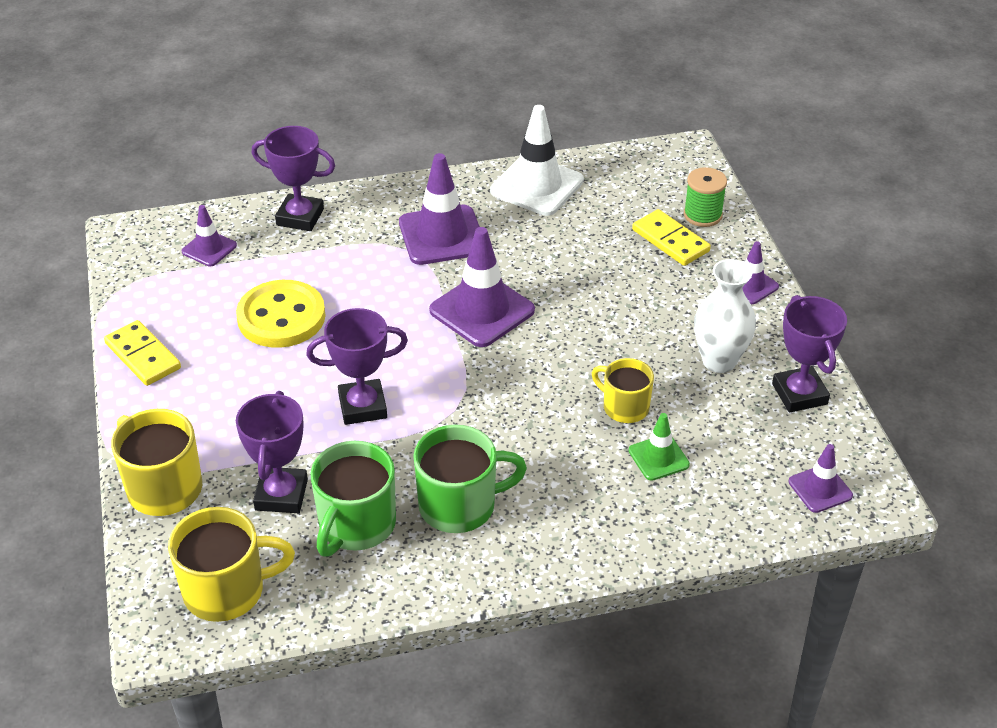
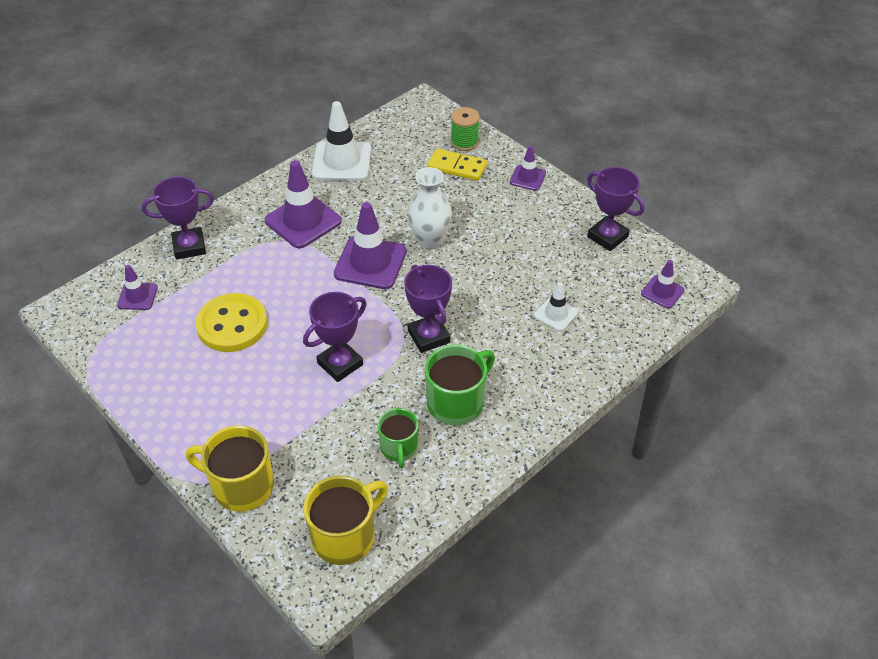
camera: 30 degrees left, 5 degrees up
yellow domino [104,320,181,386] -> none
purple trophy [236,391,308,513] -> purple trophy moved to [404,264,452,353]
green mug [310,441,396,557] -> green mug [377,408,418,468], size x0.64
yellow mug [592,358,654,423] -> none
green traffic cone [629,413,690,481] -> white traffic cone [534,282,579,331]
white vase [694,259,756,373] -> white vase moved to [408,167,452,250]

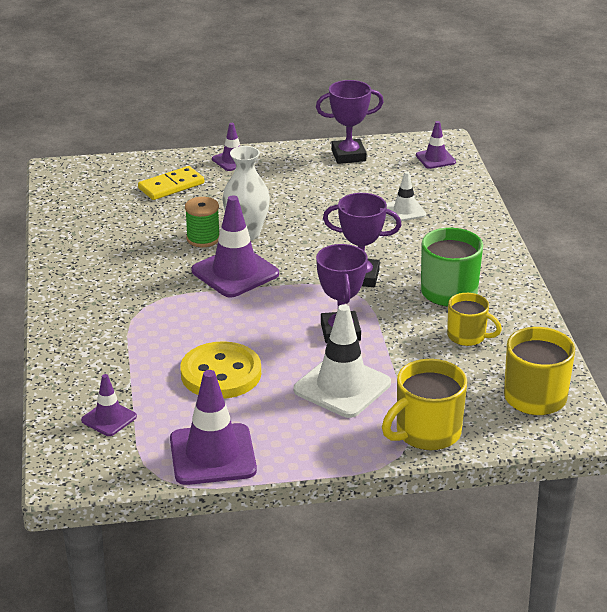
camera: 55 degrees left, 15 degrees down
purple trophy [142,176,214,260] -> none
purple traffic cone [265,160,342,248] -> purple traffic cone moved to [170,370,257,485]
white traffic cone [312,101,371,181] -> white traffic cone moved to [294,304,391,418]
green mug [377,408,418,468] -> yellow mug [447,293,502,346]
green spool [451,107,480,151] -> green spool moved to [185,197,219,247]

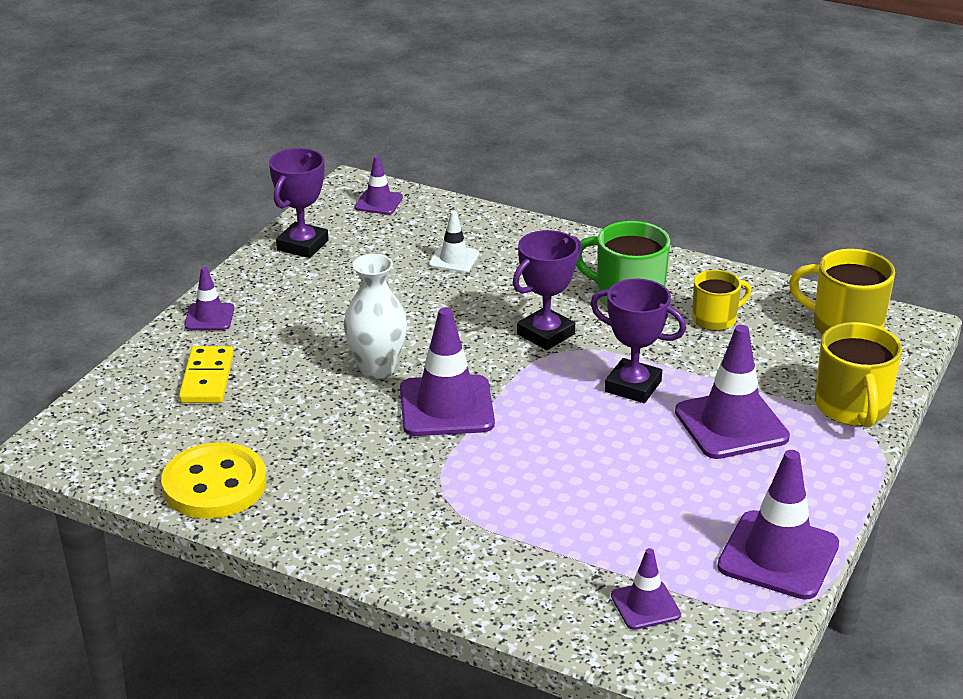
camera: 55 degrees left, 0 degrees up
yellow button [180,341,261,399] -> yellow button moved to [161,442,267,519]
green spool [185,197,219,247] -> none
white traffic cone [294,304,391,418] -> purple traffic cone [675,325,790,459]

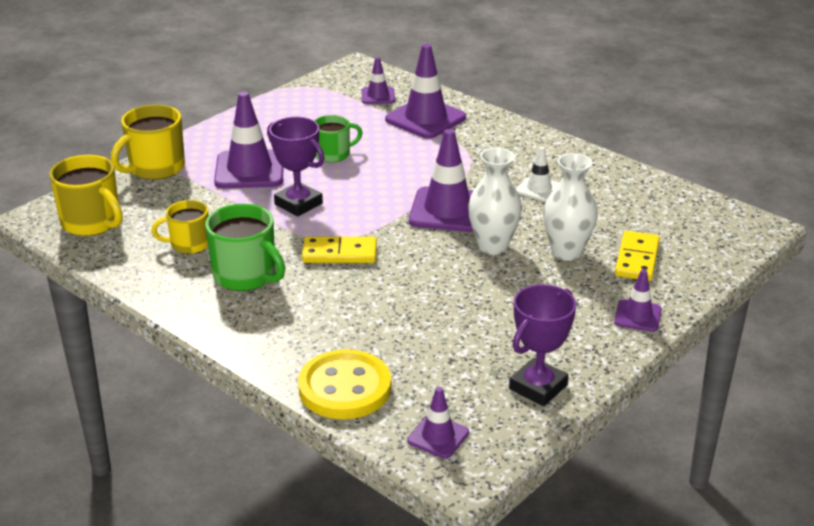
camera: 165 degrees left, 0 degrees up
yellow button [161,442,267,519] -> yellow button moved to [298,350,391,419]
white traffic cone [429,211,479,273] -> white traffic cone moved to [516,147,559,202]
purple trophy [513,230,582,350] -> yellow domino [302,237,377,263]
purple traffic cone [717,450,839,600] -> purple traffic cone moved to [385,44,466,139]
yellow mug [815,322,902,428] -> yellow mug turned 150 degrees counterclockwise [111,104,185,180]
none -> green mug [314,115,363,162]
none -> white vase [543,153,598,261]

